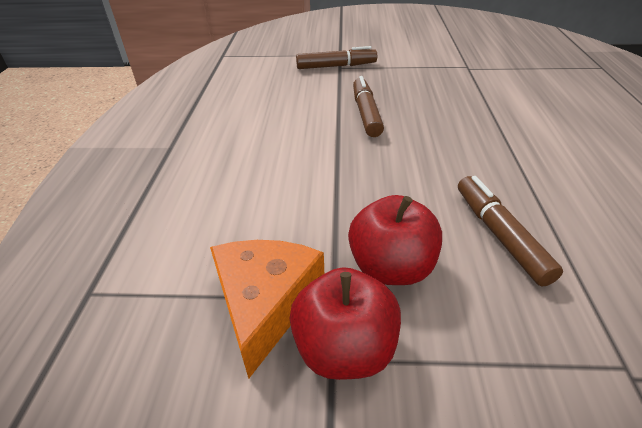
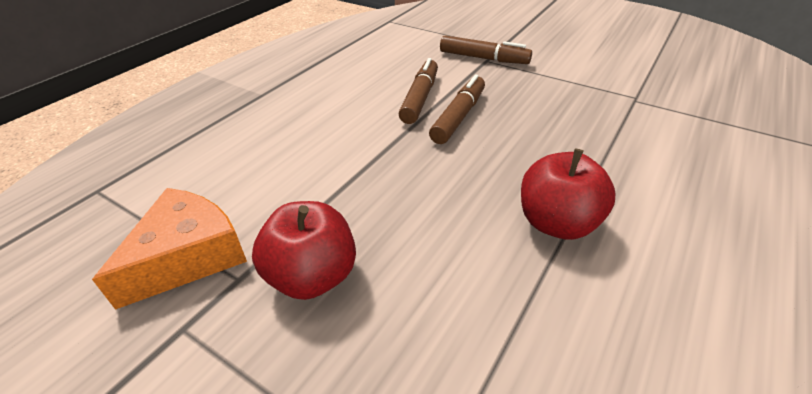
camera: 30 degrees right, 0 degrees up
red apple [290,267,401,380] -> red apple moved to [521,149,615,240]
brown marker [458,176,563,287] -> brown marker moved to [399,58,438,124]

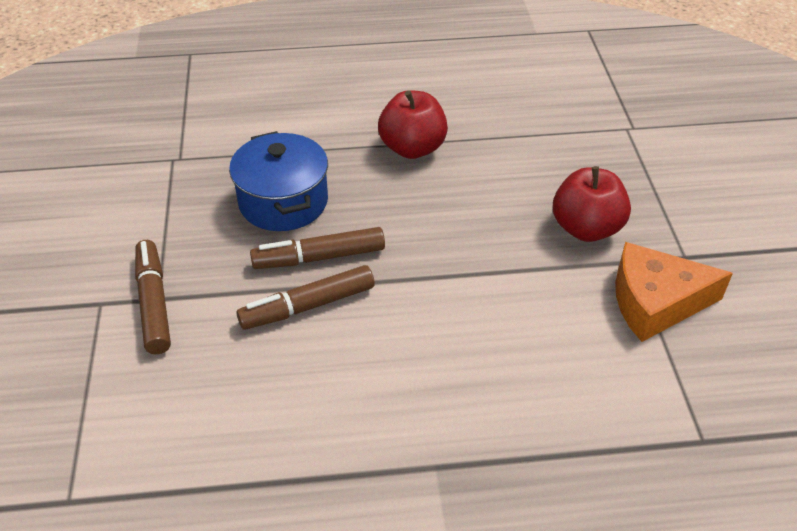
camera: 130 degrees left, 5 degrees up
none -> blue pot [229,131,328,231]

